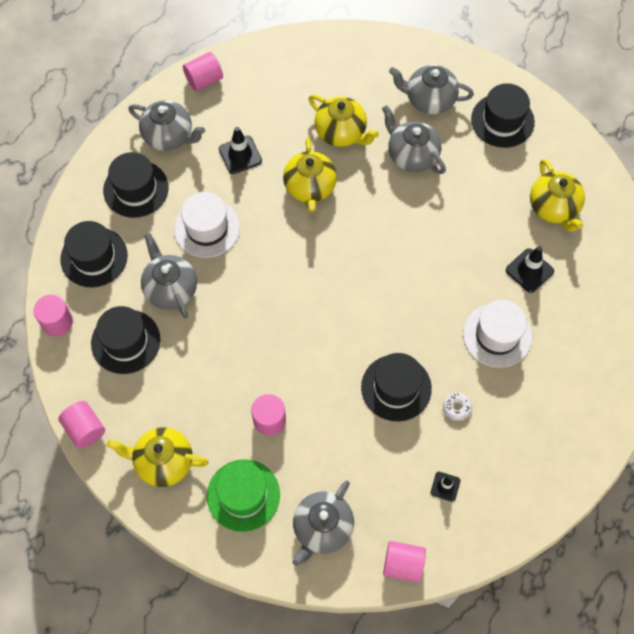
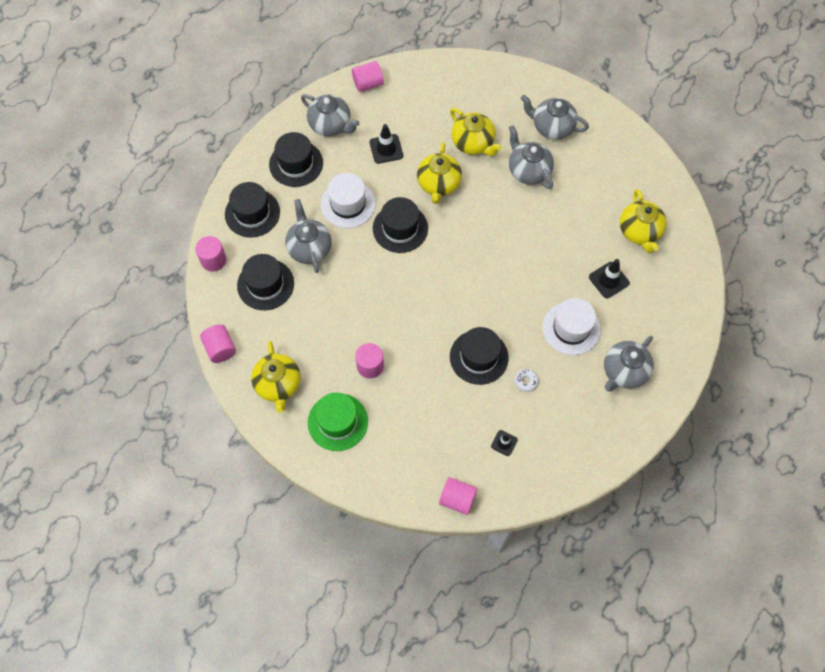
camera: 10 degrees right, 0 degrees up
yellow teapot [107,427,209,487] -> yellow teapot turned 120 degrees counterclockwise [251,341,301,413]
grey teapot [293,481,354,566] -> grey teapot moved to [604,336,654,392]
black hat [471,83,535,148] -> black hat moved to [373,197,428,253]

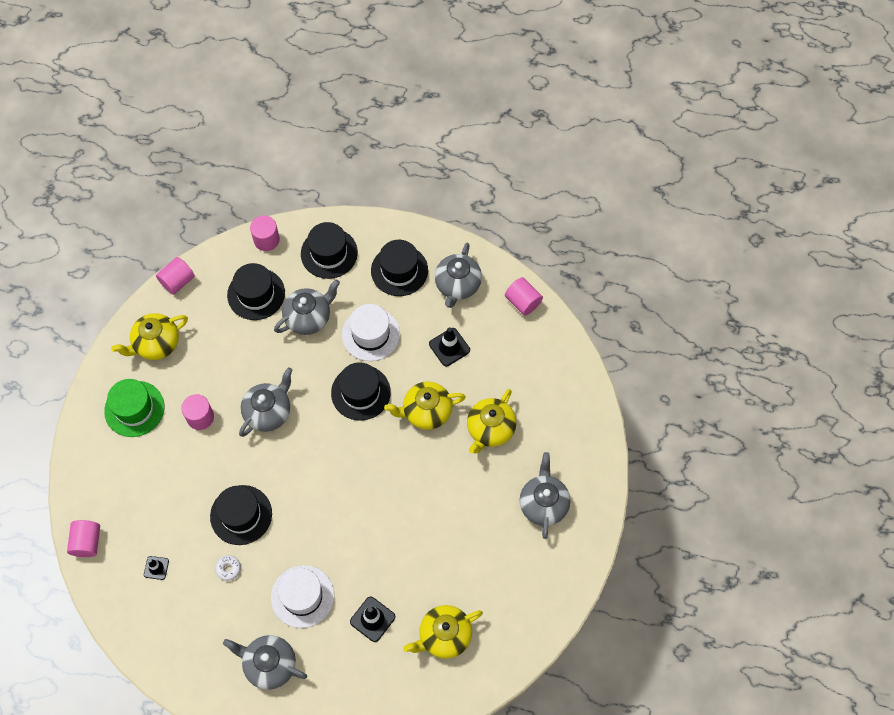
camera: 70 degrees right, 0 degrees up
grey teapot [509,125,554,189] -> grey teapot moved to [239,367,292,437]

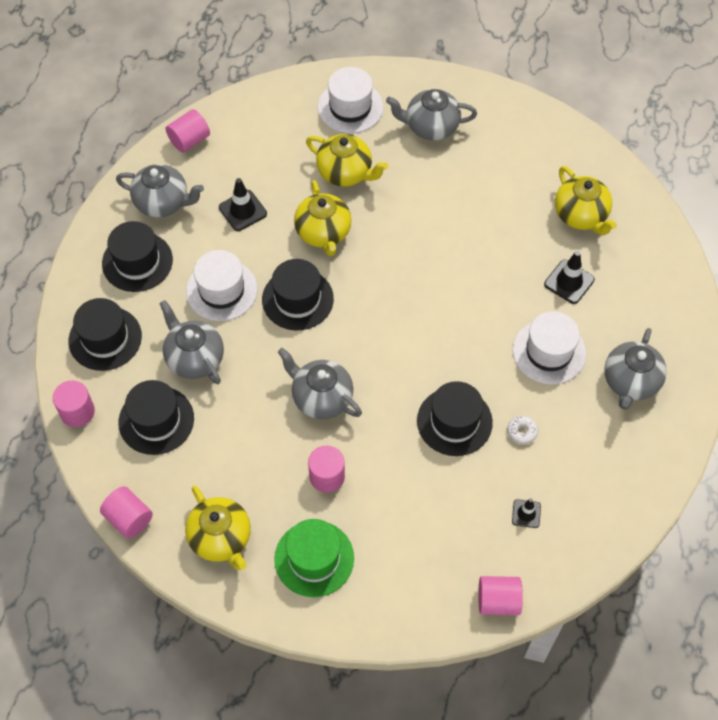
camera: 90 degrees left, 5 degrees down
none -> white hat [318,67,383,133]

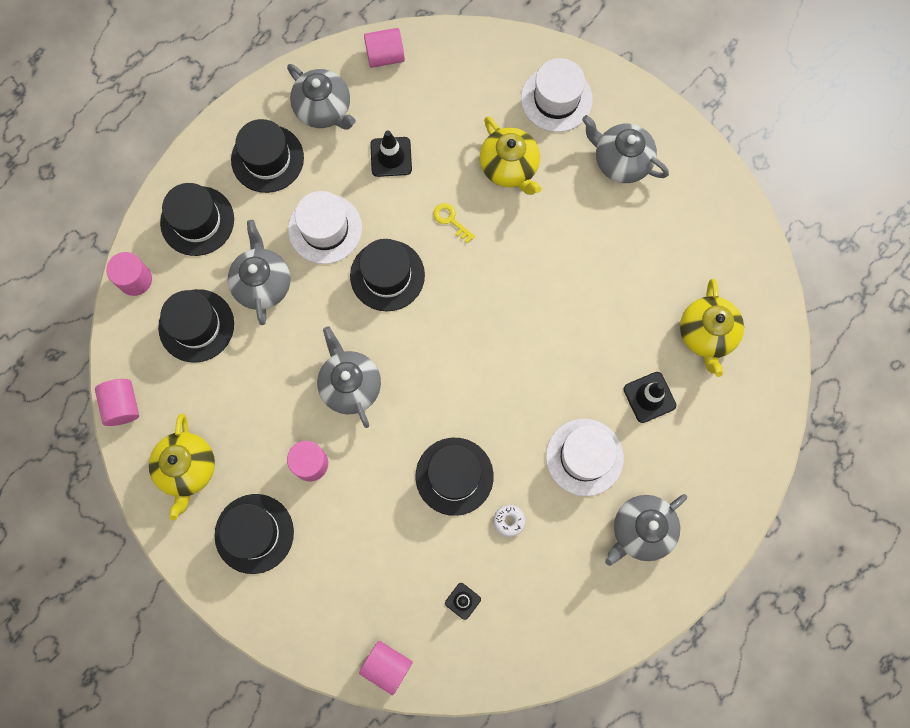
camera: 30 degrees right, 15 degrees up
green hat [274,519,354,597] -> black hat [214,494,294,574]
yellow teapot [294,180,352,256] -> yellow key [433,203,475,243]

